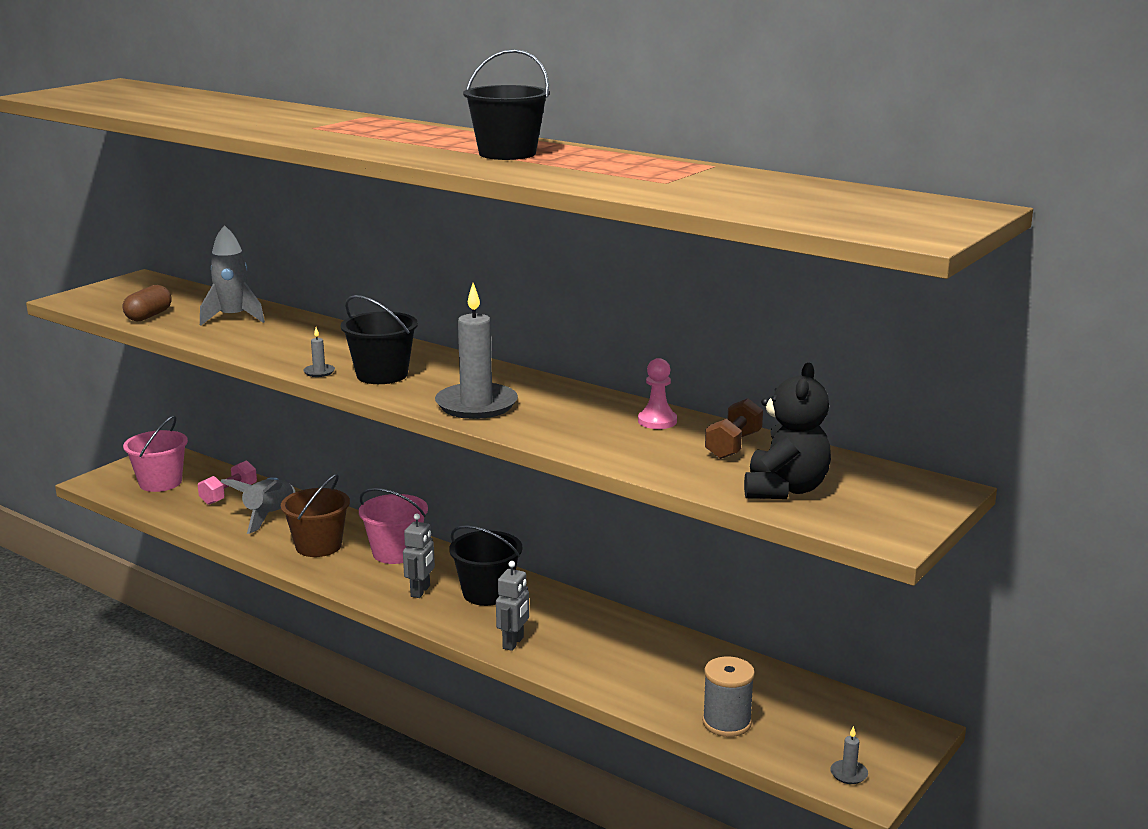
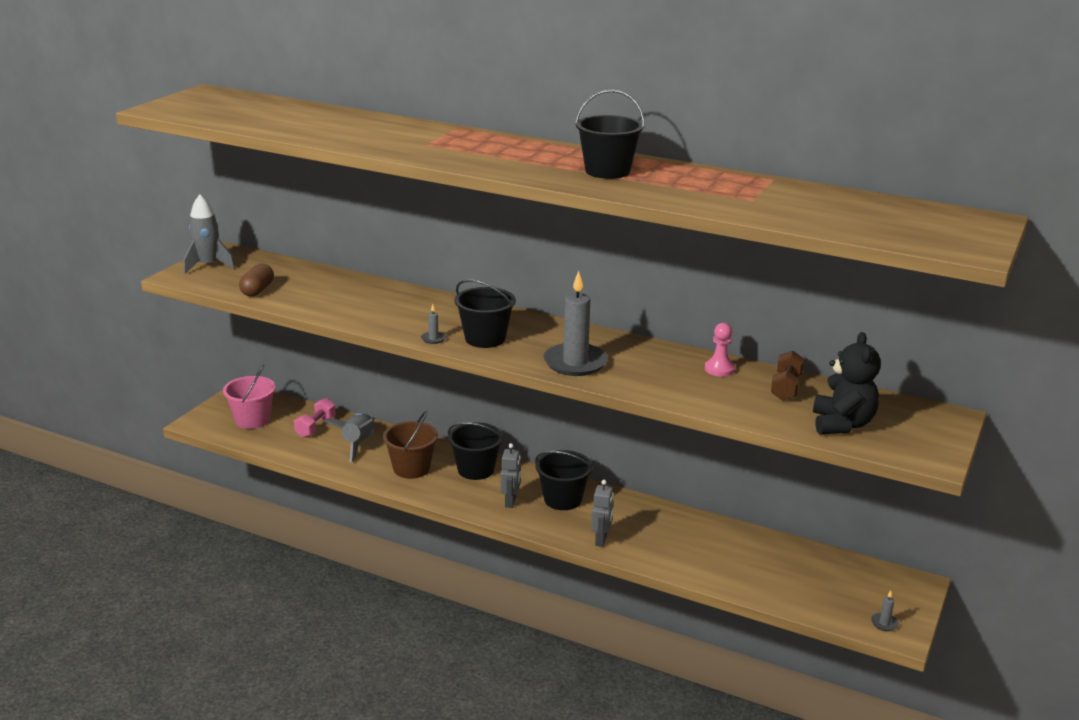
camera: 10 degrees left, 5 degrees up
grey rocket [200,225,265,326] -> grey rocket moved to [183,194,235,274]
pink bucket [359,488,428,564] -> black bucket [448,422,504,480]
grey spool [702,657,755,737] -> none

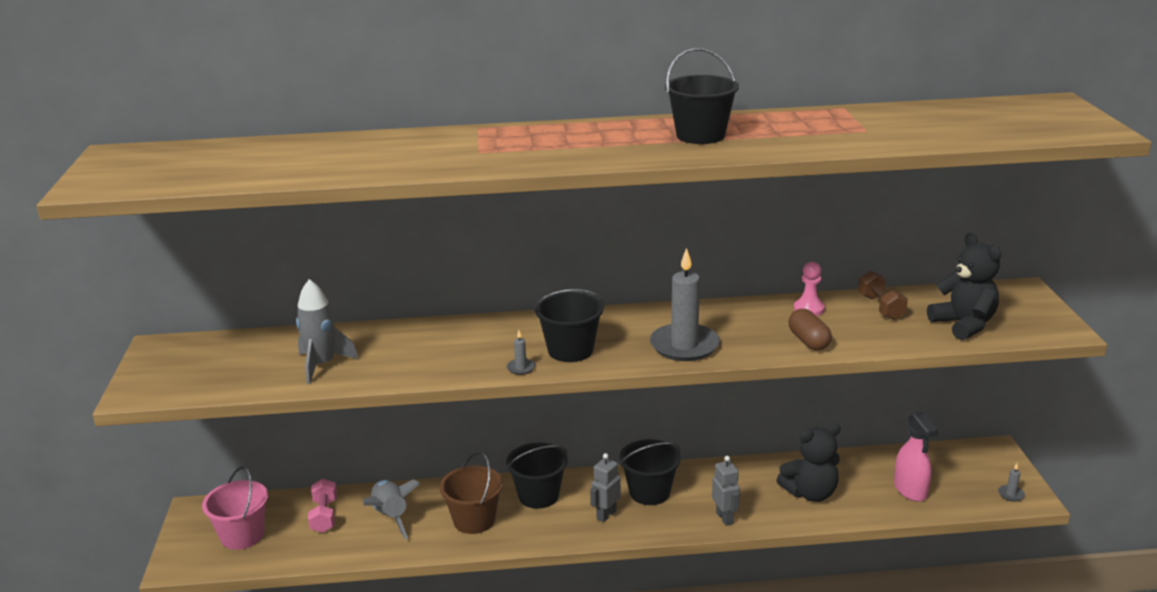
camera: 30 degrees left, 0 degrees up
grey rocket [183,194,235,274] -> grey rocket moved to [296,279,358,384]
brown capsule [239,264,274,297] -> brown capsule moved to [789,309,832,350]
grey robot [500,443,521,508] -> grey robot turned 120 degrees counterclockwise [590,453,621,522]
none -> black teddy bear [776,424,841,502]
none -> pink spray bottle [894,412,938,502]

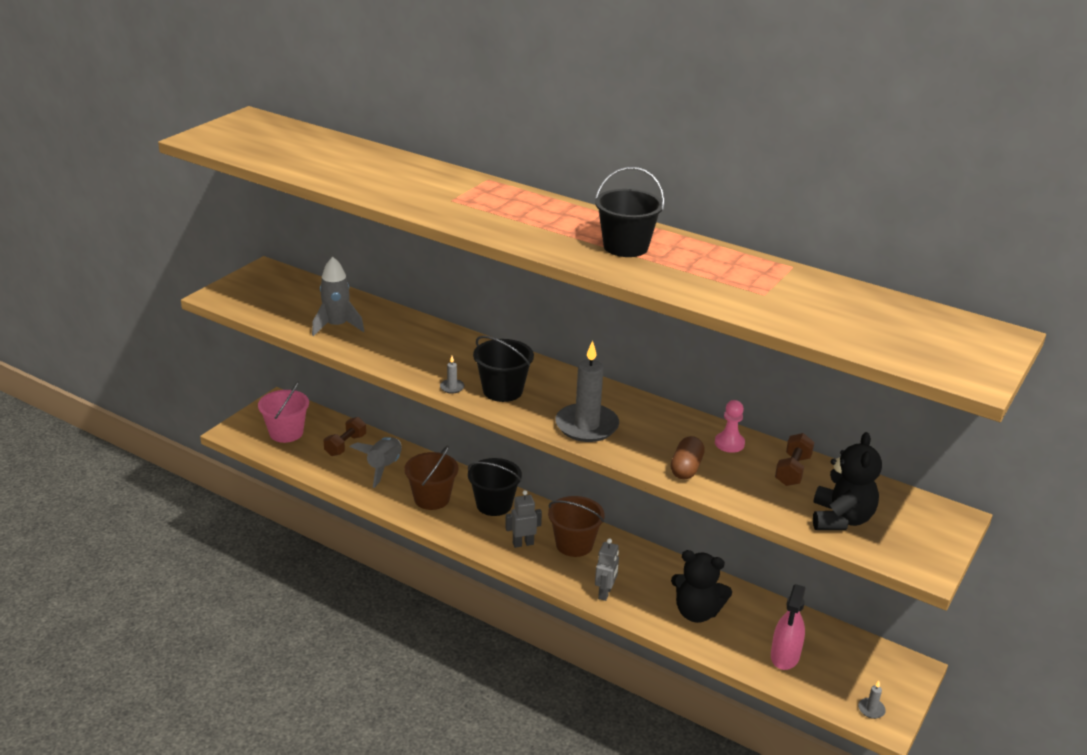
camera: 35 degrees right, 5 degrees up
pink dumbbell [308,479,337,533] -> brown dumbbell [324,417,366,456]
black bucket [619,439,681,505] -> brown bucket [548,496,605,557]

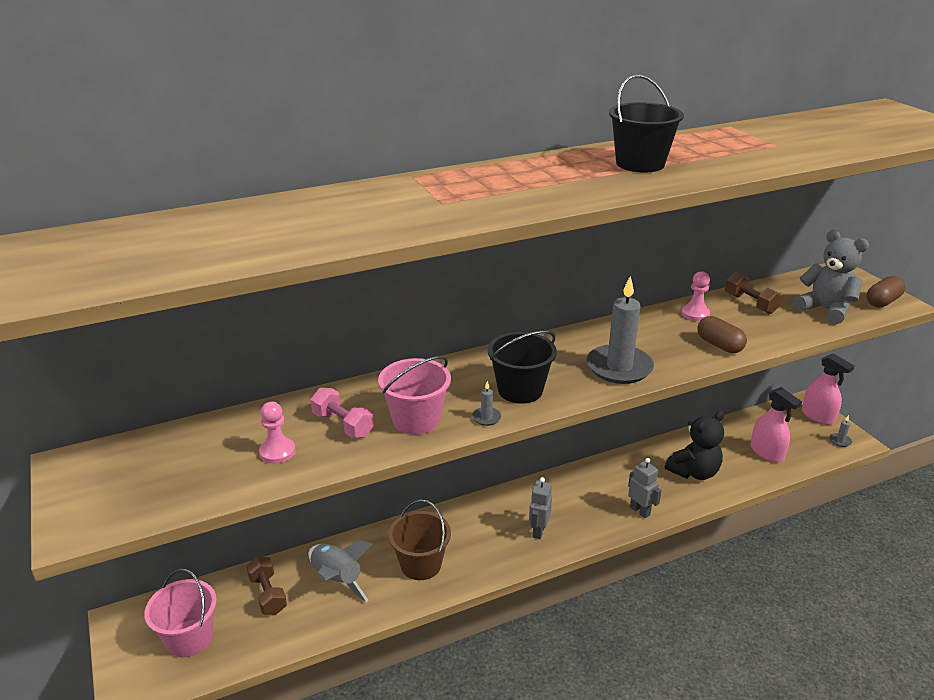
camera: 55 degrees left, 0 degrees up
grey rocket [312,257,364,336] -> pink pawn [259,402,296,464]
black bucket [468,458,522,516] -> none
brown bucket [548,496,605,557] -> none
black teddy bear [813,432,882,530] -> grey teddy bear [794,230,869,324]
none -> pink dumbbell [311,388,374,438]
none -> pink bucket [378,356,451,435]
none -> pink spray bottle [802,353,854,425]
none -> brown capsule [867,276,905,307]

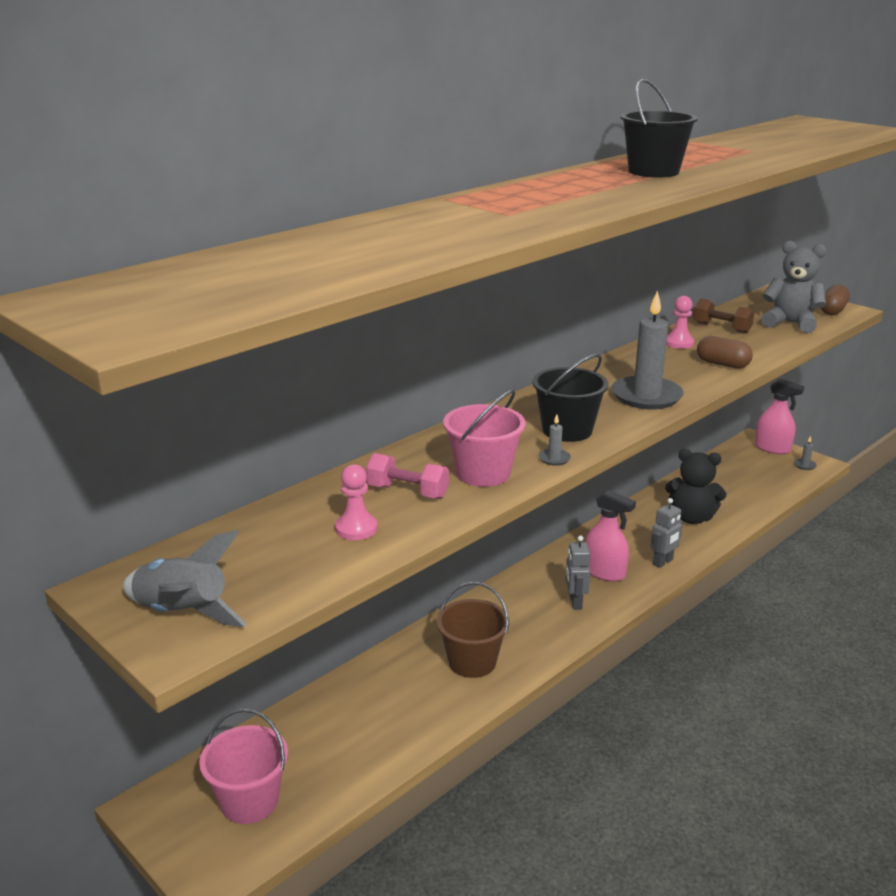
camera: 20 degrees left, 5 degrees down
brown dumbbell [246,556,287,615] -> none
grey rocket [309,540,373,602] -> grey rocket moved to [123,530,247,627]
grey robot [628,458,662,518] -> grey robot turned 105 degrees clockwise [650,498,683,568]
black teddy bear [665,410,724,480] -> black teddy bear turned 75 degrees clockwise [665,449,727,524]
pink spray bottle [751,387,802,462] -> pink spray bottle moved to [585,490,636,582]

